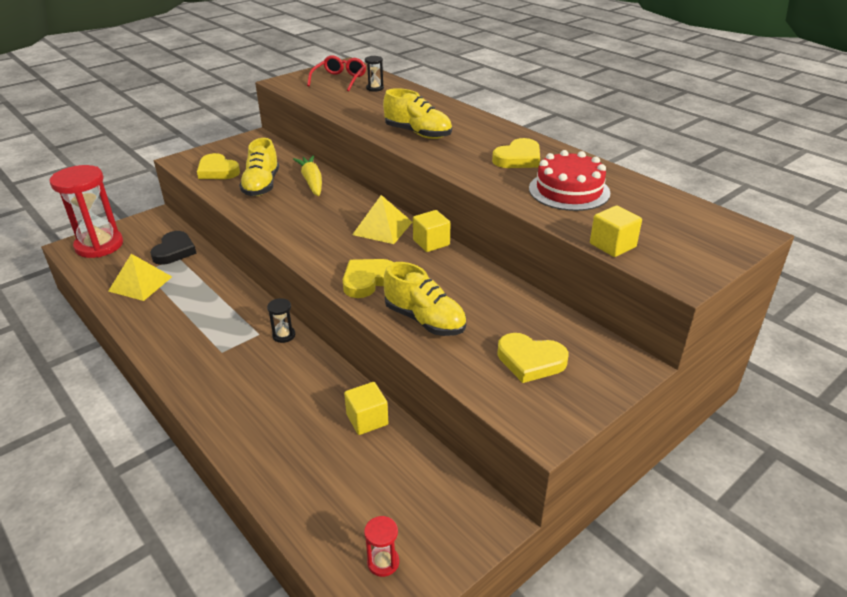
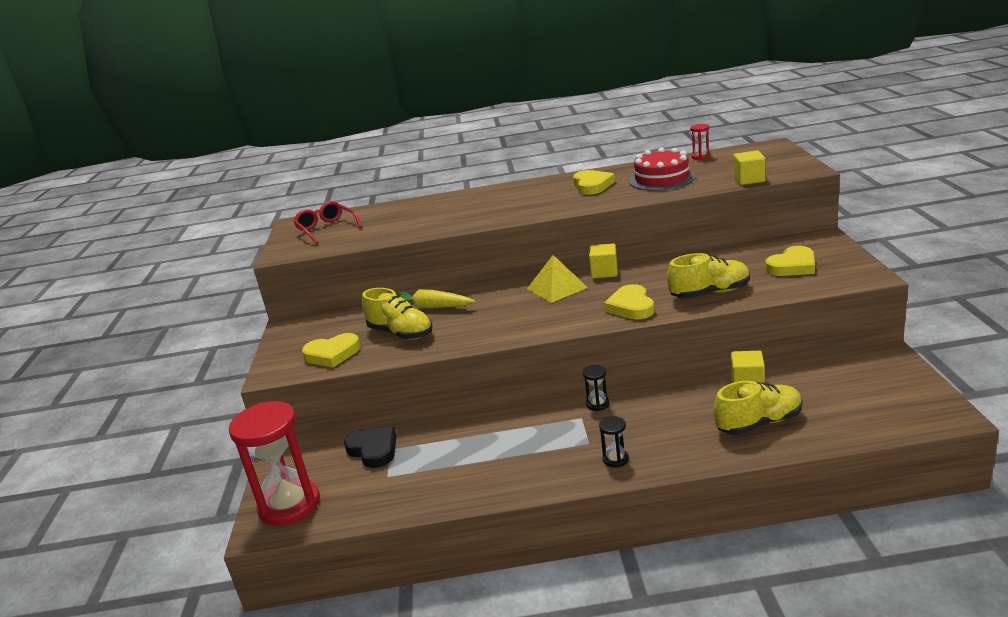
camera: 50 degrees left, 10 degrees down
yellow pyramid [108,254,172,301] -> none
red hourglass [364,516,399,577] -> red hourglass moved to [690,124,710,160]
black hourglass [365,56,384,92] -> black hourglass moved to [599,416,629,467]
yellow shoe [383,88,452,139] -> yellow shoe moved to [714,381,802,435]

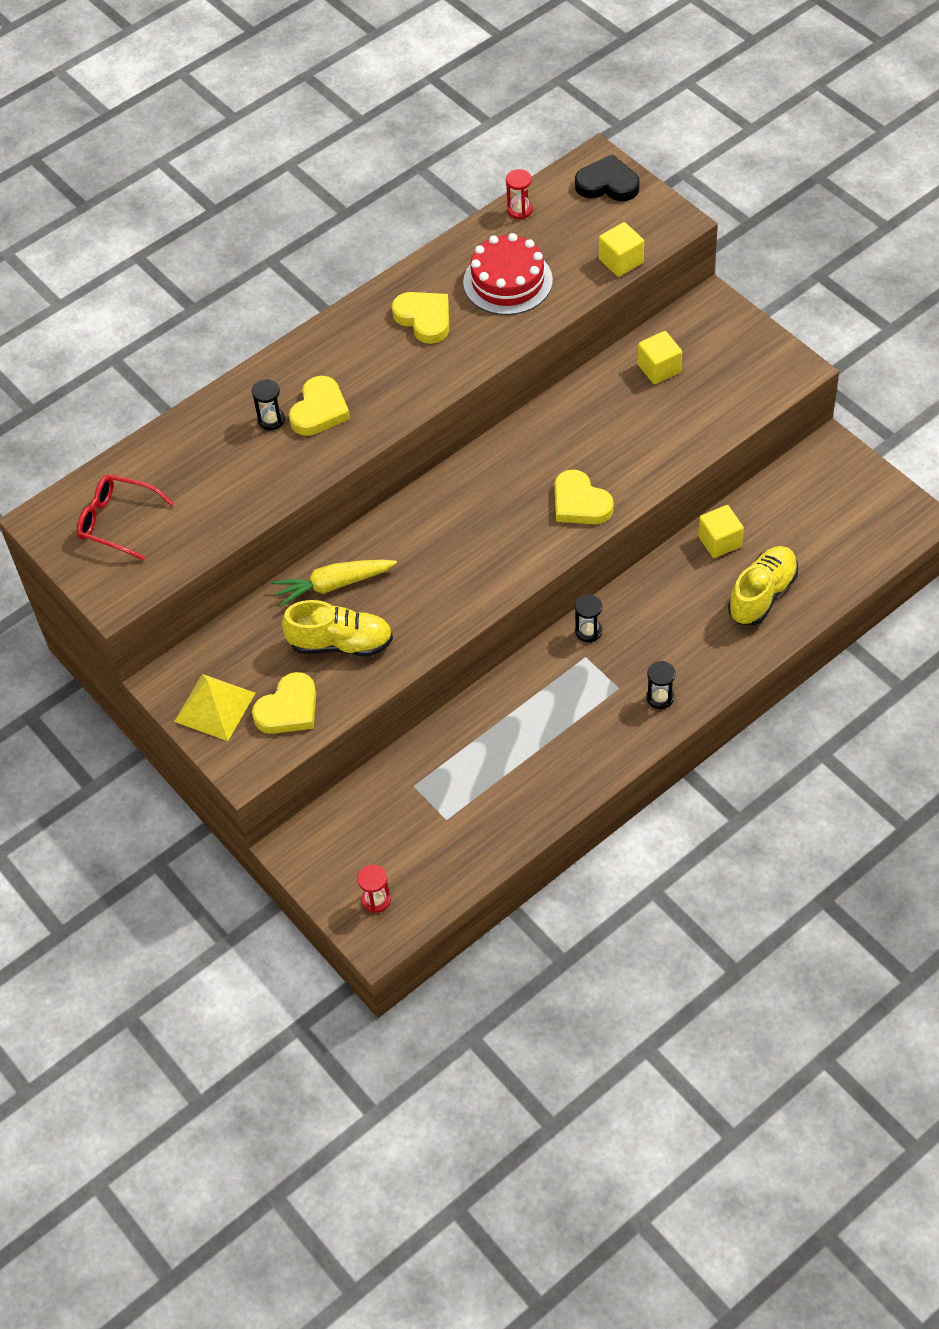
camera: 35 degrees left, 30 degrees up
red hourglass [229,401,320,526] -> red hourglass [357,865,391,913], size x0.41
black heart [344,427,396,468] -> black heart moved to [575,154,639,201]
yellow pyramid [527,255,588,303] -> yellow pyramid moved to [174,674,255,741]
yellow cube [589,243,618,278] -> yellow cube moved to [637,331,682,384]
yellow shoe [667,253,750,299] -> none
yellow heart [765,246,815,276] -> yellow heart moved to [289,376,350,436]
none -> black hourglass [252,379,285,430]

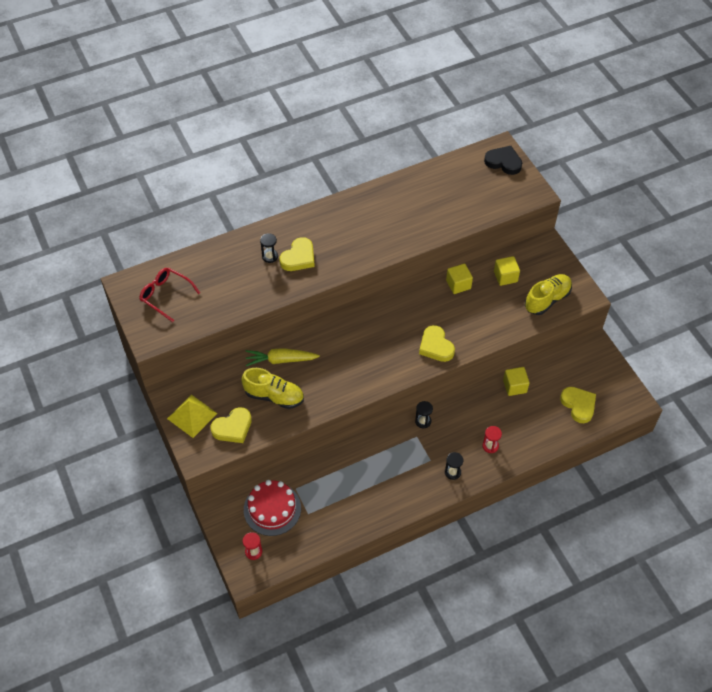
camera: 10 degrees right, 0 degrees up
yellow heart [392,292,449,344] -> yellow heart moved to [560,387,596,423]
red cake [463,233,553,315] -> red cake moved to [244,480,301,536]
red hourglass [506,169,533,219] -> red hourglass moved to [483,426,502,453]
yellow cube [599,222,644,277] -> yellow cube moved to [446,264,473,294]
yellow shoe [728,546,798,625] -> yellow shoe moved to [525,274,572,315]

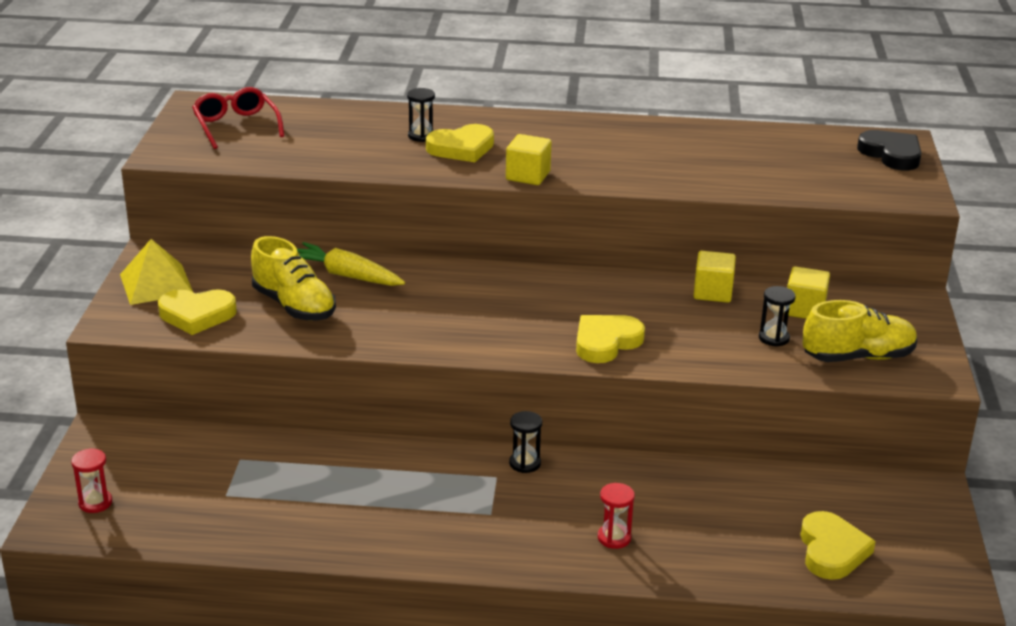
camera: 30 degrees right, 25 degrees down
red cake [244,480,301,536] -> none
yellow heart [419,325,455,362] -> yellow heart turned 45 degrees clockwise [576,315,645,363]
black hourglass [445,452,463,480] -> black hourglass moved to [759,286,796,347]
yellow cube [503,367,530,396] -> yellow cube moved to [506,134,552,185]

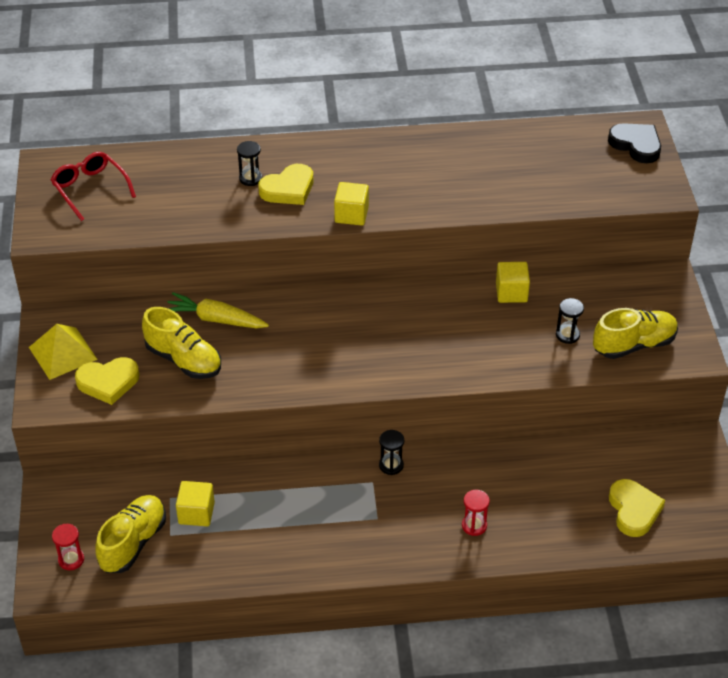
camera: 10 degrees left, 15 degrees up
yellow heart [576,315,645,363] -> none
yellow cube [784,266,830,319] -> yellow cube moved to [176,481,215,526]
none -> yellow shoe [95,495,166,573]

